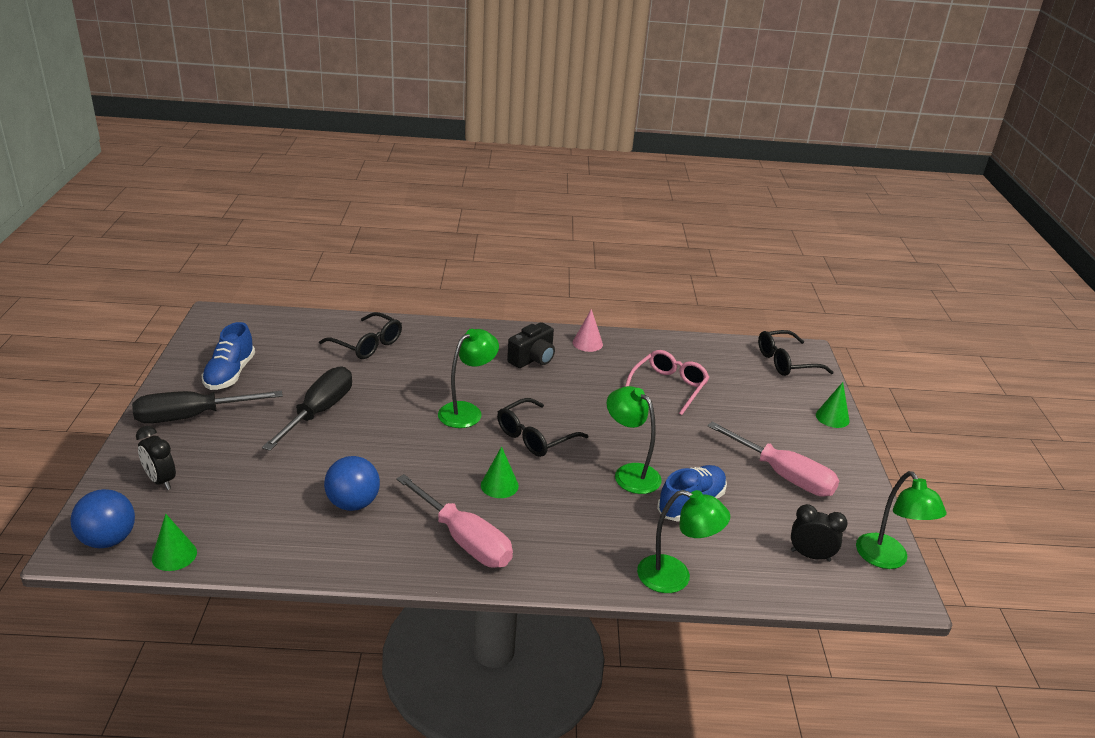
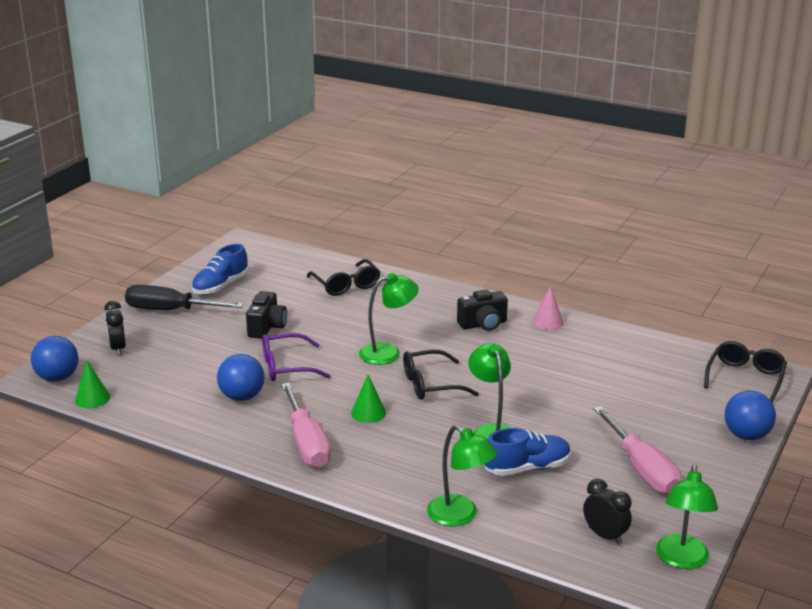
camera: 30 degrees right, 5 degrees down
black screwdriver [262,366,352,451] -> black camera [246,291,287,339]
pink glasses [625,350,710,415] -> none
black glasses [758,330,834,376] -> black glasses turned 105 degrees clockwise [704,341,787,403]
green cone [816,382,849,428] -> blue ball [725,391,776,440]
none -> purple glasses [262,333,331,381]

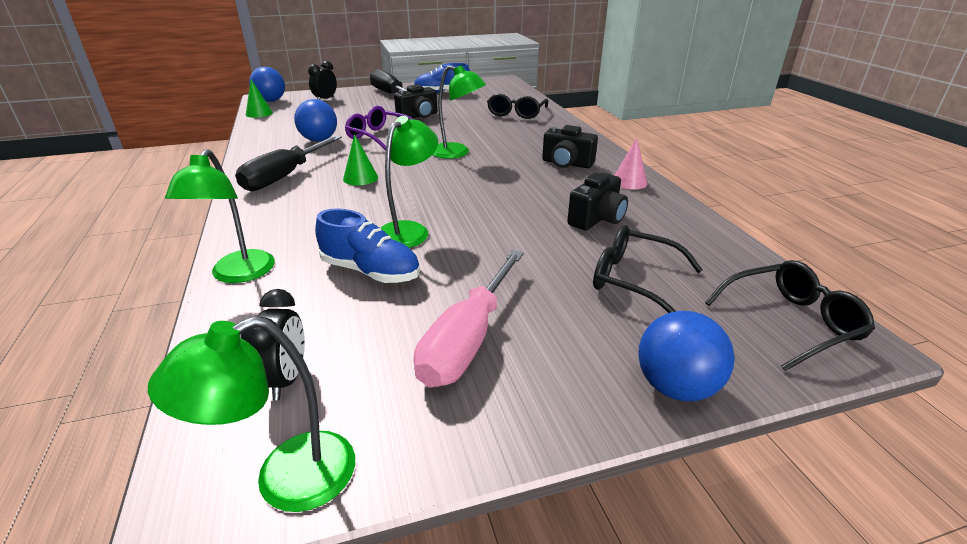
camera: 45 degrees right, 5 degrees up
pink screwdriver [281,383,331,468] -> black screwdriver [235,135,342,191]
black glasses [403,350,479,400] -> black glasses moved to [593,225,703,313]
none -> black camera [567,173,628,230]

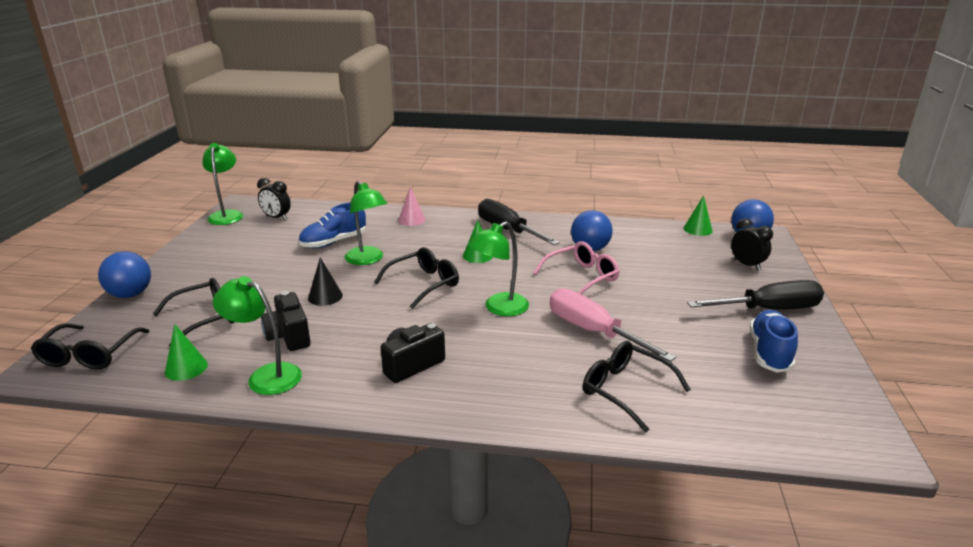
camera: 115 degrees right, 5 degrees down
green lamp [165,149,275,283] -> green lamp moved to [213,276,302,395]
purple glasses [345,106,413,150] -> pink glasses [533,241,620,295]
black camera [394,84,437,118] -> none
pink screwdriver [413,250,523,388] -> pink screwdriver moved to [550,288,676,362]
pink cone [614,138,647,190] -> pink cone moved to [399,187,426,226]
none -> green cone [165,324,208,381]
none -> black cone [308,258,343,306]
none -> black glasses [374,247,459,309]

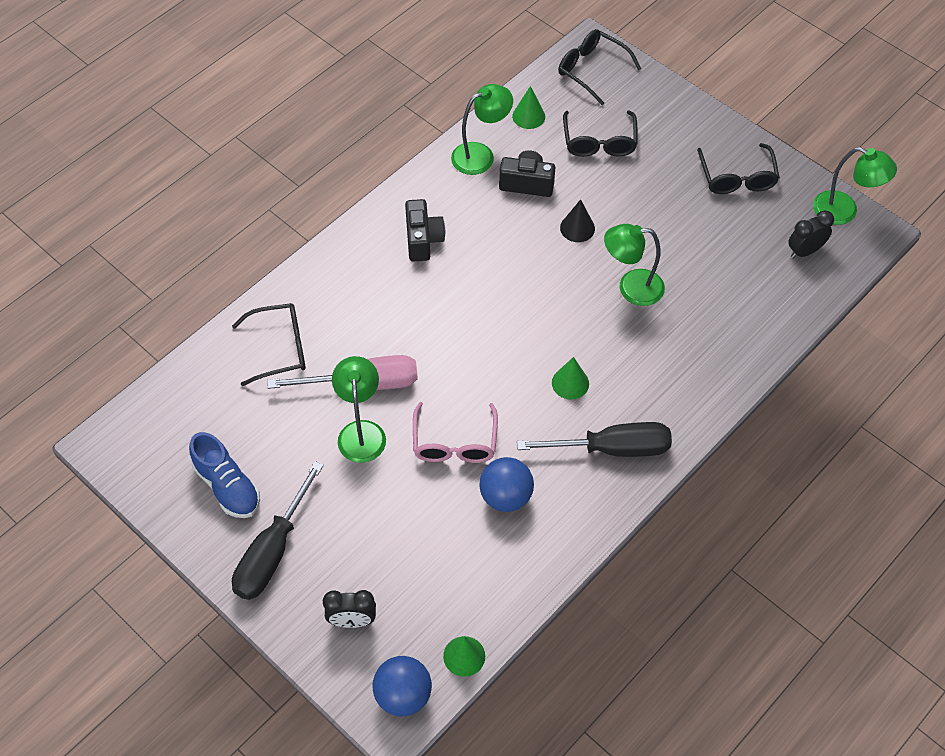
camera: 125 degrees right, 30 degrees up
blue ball [98,252,151,298] -> none
blue shoe [299,202,366,248] -> none
black glasses [374,247,459,309] -> black glasses moved to [697,143,780,194]
pink cone [399,187,426,226] -> none
green lamp [468,221,529,316] -> green lamp moved to [332,356,386,463]

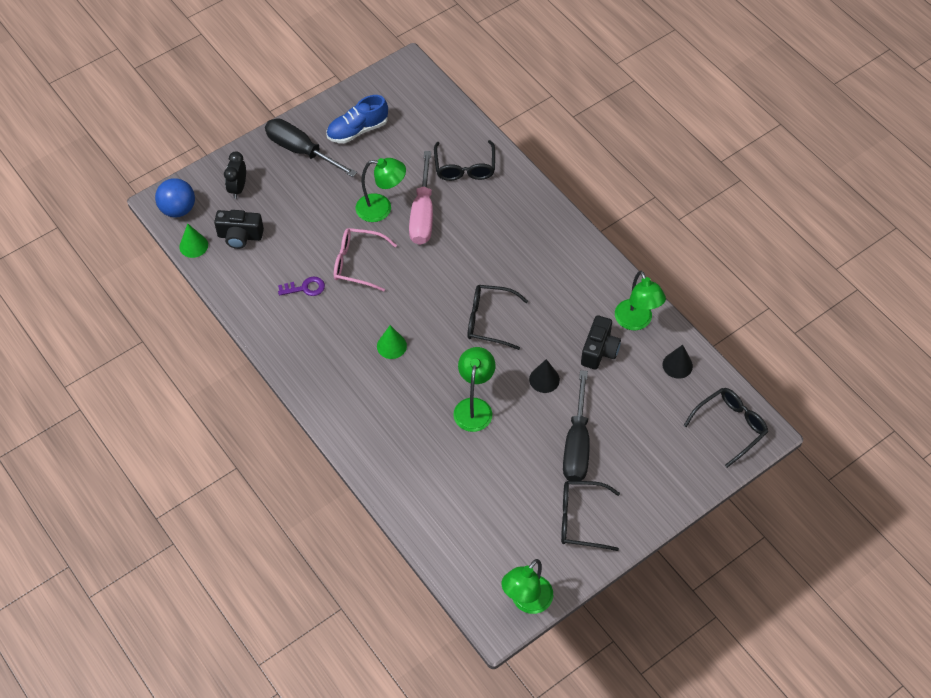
camera: 100 degrees right, 0 degrees up
black camera [405,199,445,262] -> black camera moved to [214,210,264,249]
blue ball [479,457,534,512] -> purple key [278,277,325,296]
green cone [512,86,545,129] -> black cone [662,345,693,379]
black screwdriver [517,422,672,457] -> black screwdriver moved to [563,370,590,481]
black glasses [563,111,638,157] -> black glasses moved to [468,285,528,350]
black clock [788,210,834,258] -> none

